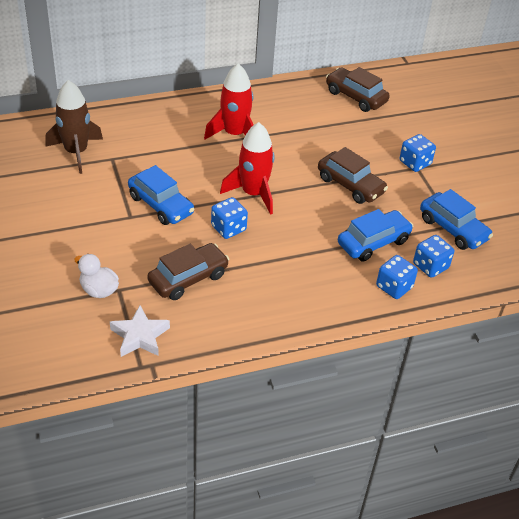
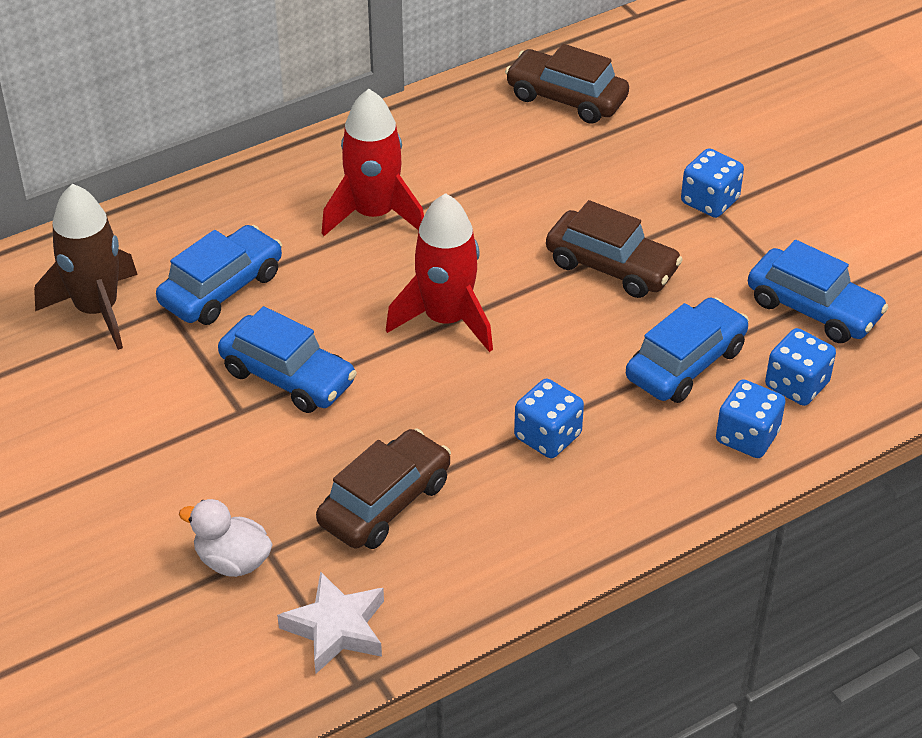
camera: 10 degrees left, 0 degrees up
blue dice [211,197,248,239] -> blue dice moved to [514,379,584,458]
none -> blue car [156,225,282,325]

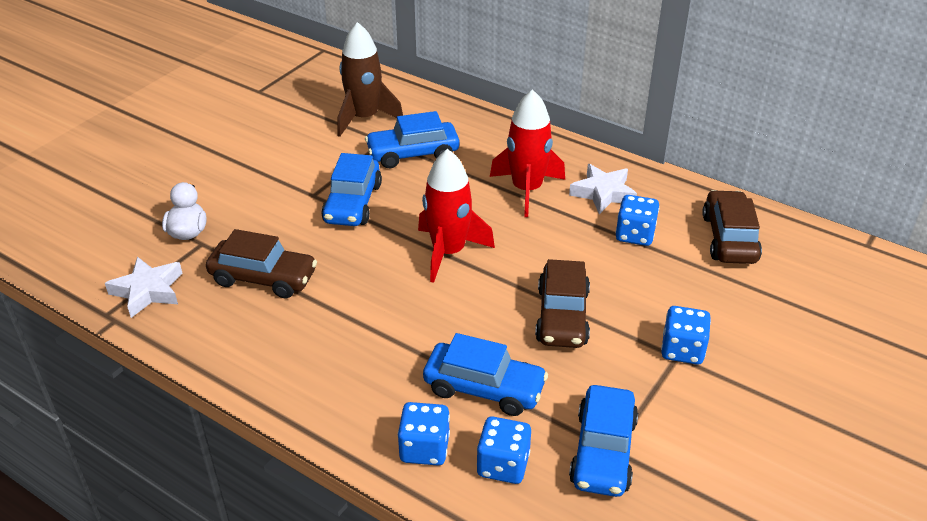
camera: 65 degrees right, 5 degrees down
blue car [156,225,282,325] -> blue car turned 150 degrees clockwise [365,111,459,168]
blue dice [514,379,584,458] -> blue dice moved to [616,195,659,246]
none -> white star [569,164,637,214]

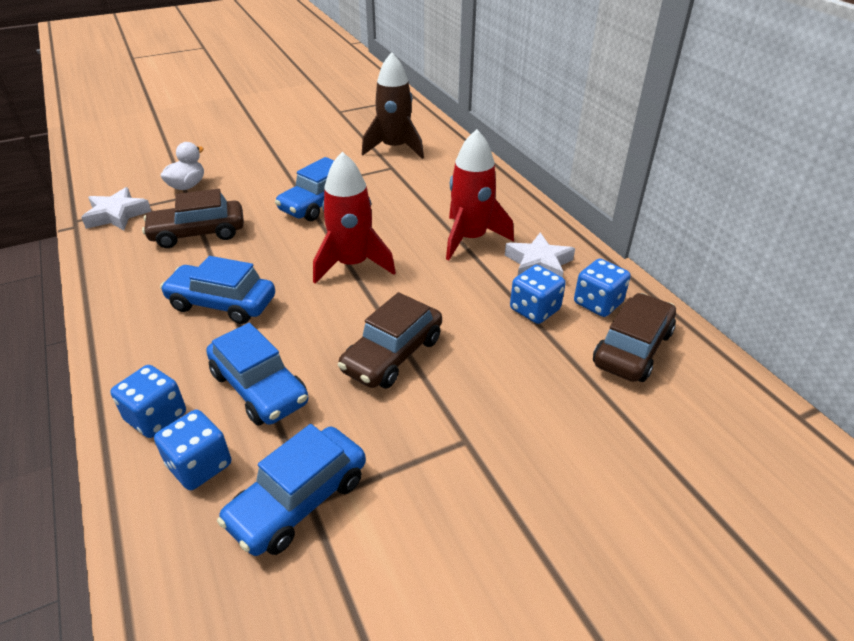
camera: 30 degrees right, 0 degrees up
brown car [206,229,317,298] -> brown car turned 120 degrees clockwise [142,189,244,248]
blue car [365,111,459,168] -> blue car moved to [160,256,275,324]
blue dice [661,306,711,365] -> blue dice moved to [574,259,631,317]

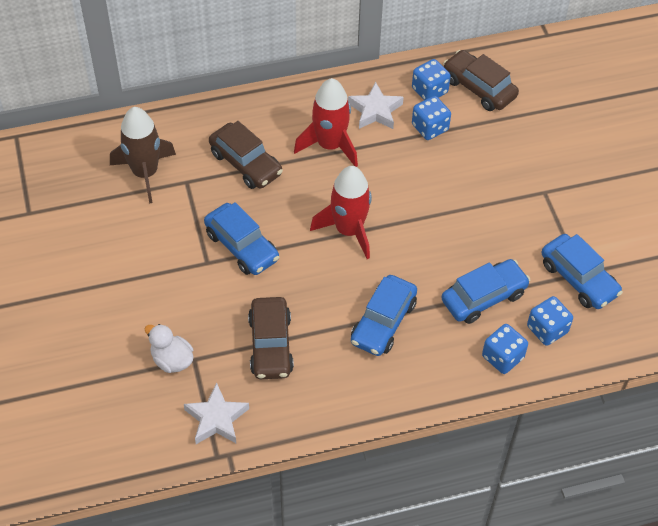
camera: 80 degrees left, 15 degrees up
brown car [338,292,442,388] -> brown car moved to [209,121,283,189]

